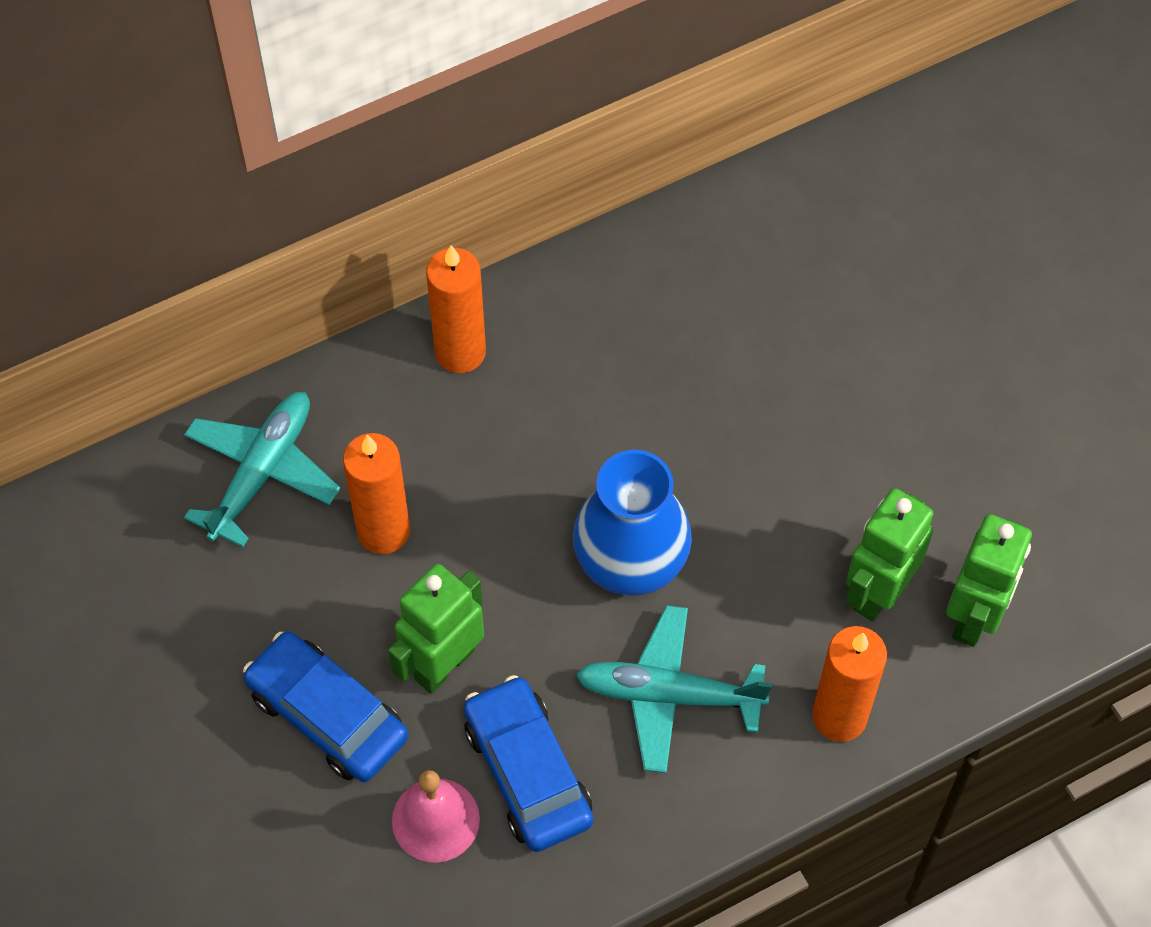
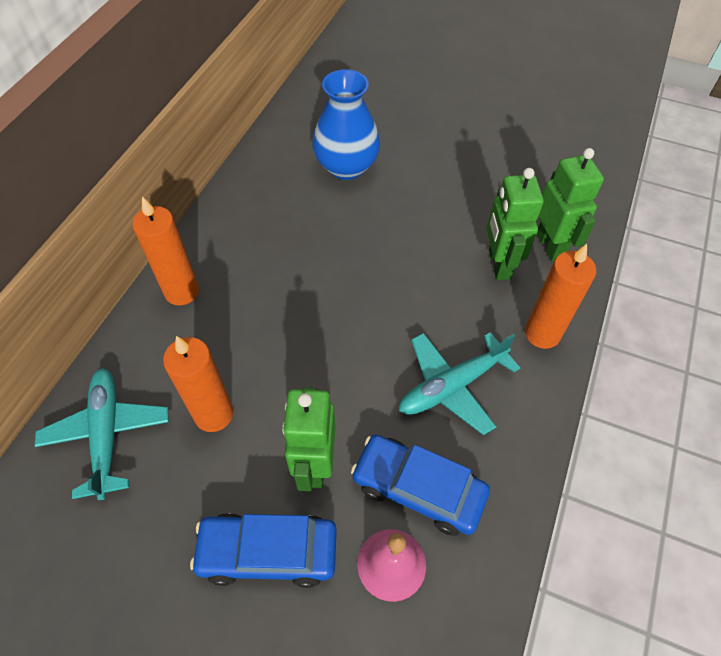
camera: 40 degrees left, 5 degrees down
blue vase [573,450,692,596] -> blue vase moved to [312,69,380,180]

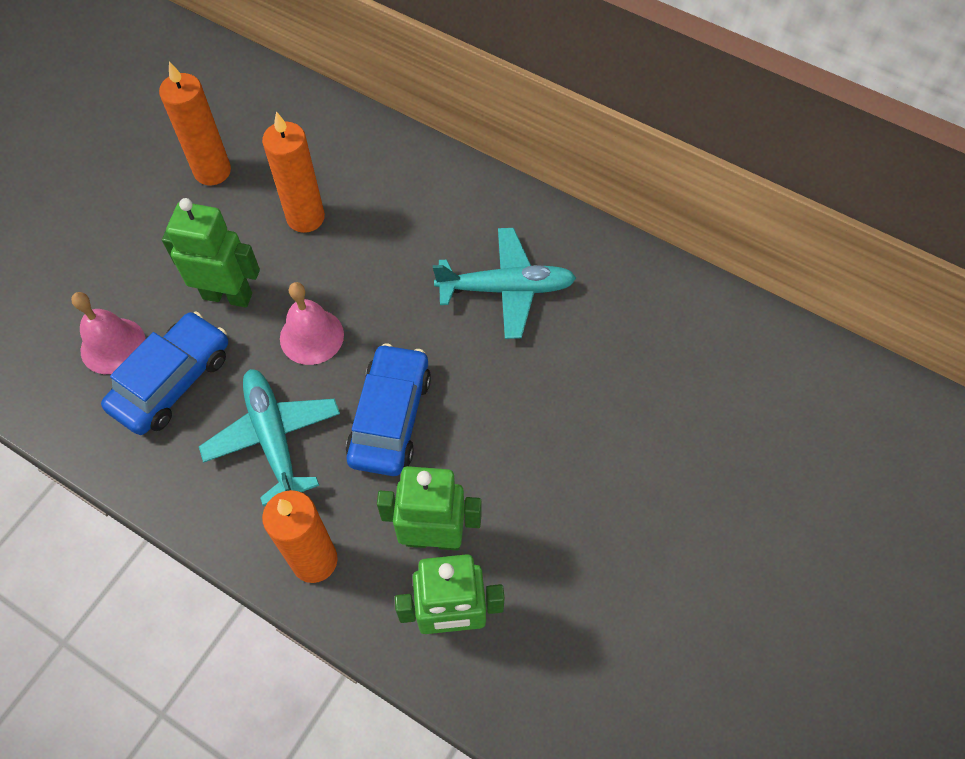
camera: 100 degrees right, 5 degrees up
turquoise plane [34,368,169,500] -> turquoise plane moved to [433,228,576,339]
orange candle [132,196,199,306] -> orange candle moved to [159,61,231,185]
blue car [190,513,337,588] -> blue car moved to [346,343,431,476]
blue vase [312,69,380,180] -> none
none -> pink bell [280,282,344,365]

